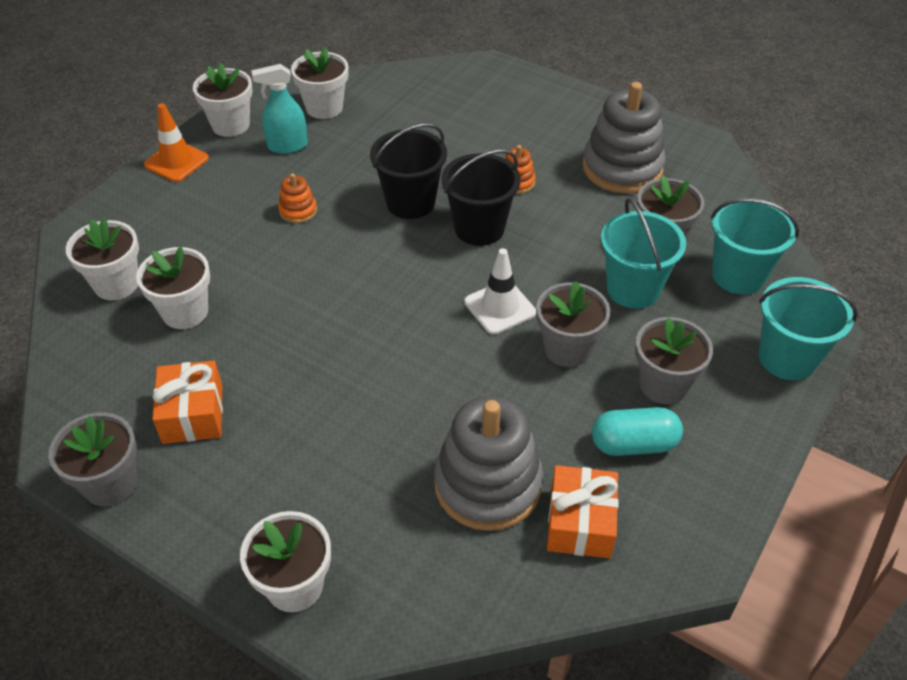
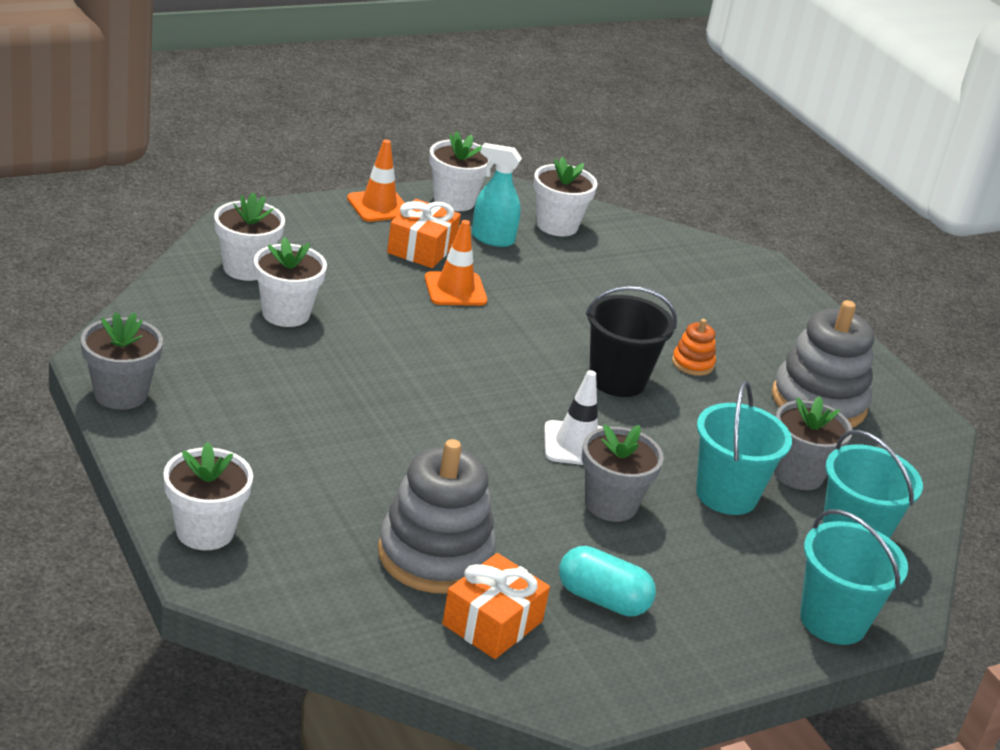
camera: 25 degrees right, 15 degrees down
orange gift [153,361,223,444] -> orange gift moved to [387,199,461,268]
orange stacking toy [278,173,317,223] -> orange traffic cone [424,220,487,306]
black bucket [370,123,447,219] -> none
grey flower pot [635,317,713,404] -> none

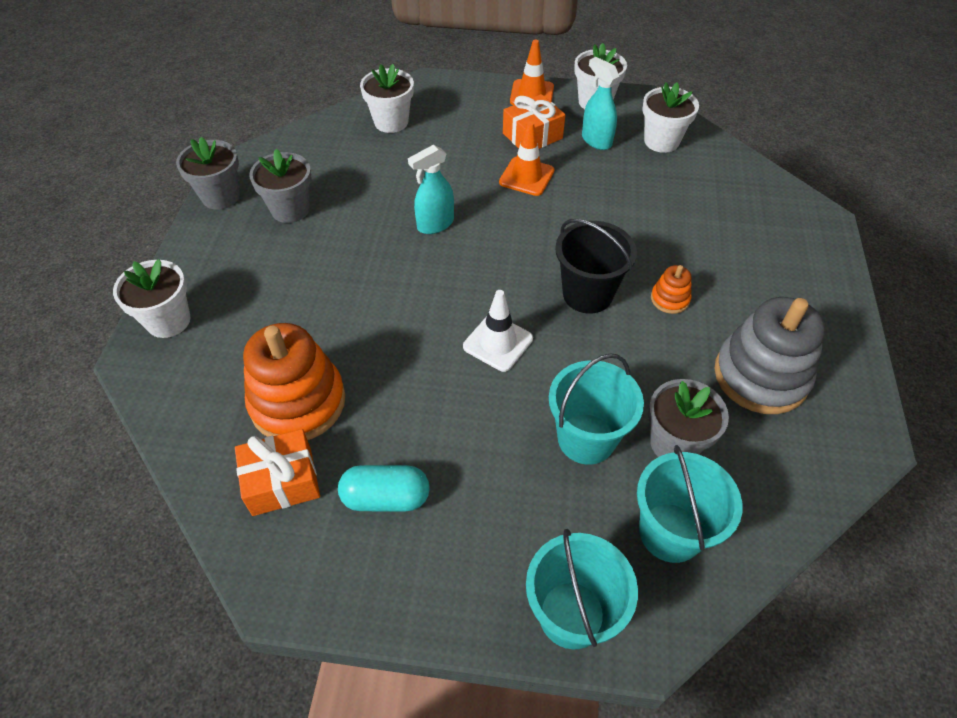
camera: 40 degrees right, 20 degrees up
white flower pot [254,237,327,327] -> none
grey stacking toy [378,439,496,594] -> orange stacking toy [243,323,345,440]
turquoise capsule [559,546,656,616] -> turquoise capsule turned 60 degrees counterclockwise [338,465,430,511]
grey flower pot [582,424,664,522] -> grey flower pot moved to [249,149,312,223]
none -> turquoise spray bottle [408,144,454,234]

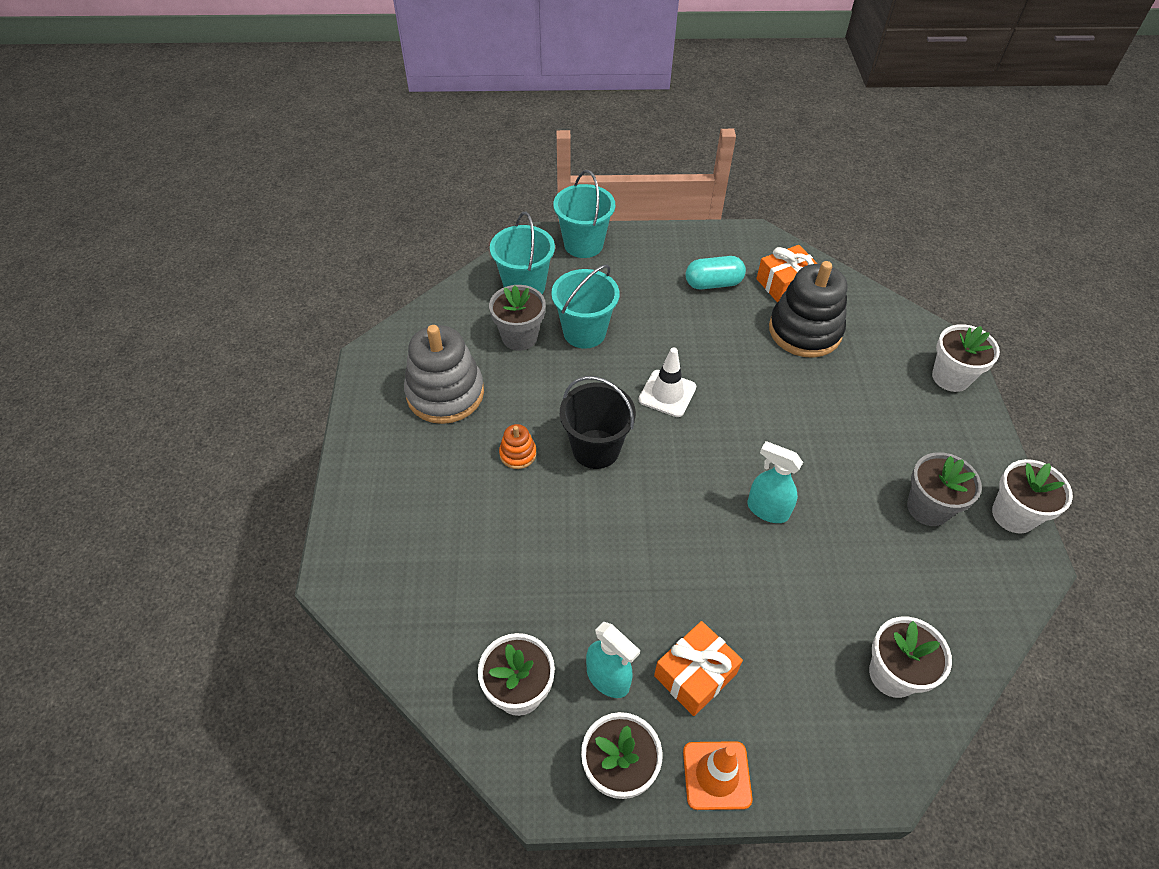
camera: 170 degrees right, 0 degrees up
grey flower pot [176,137,240,209] -> white flower pot [992,459,1073,534]
orange stacking toy [243,323,345,440] -> black stacking toy [769,261,847,358]
turquoise spray bottle [408,144,454,234] -> turquoise spray bottle turned 105 degrees counterclockwise [747,441,803,523]
orange traffic cone [499,121,554,196] -> none

